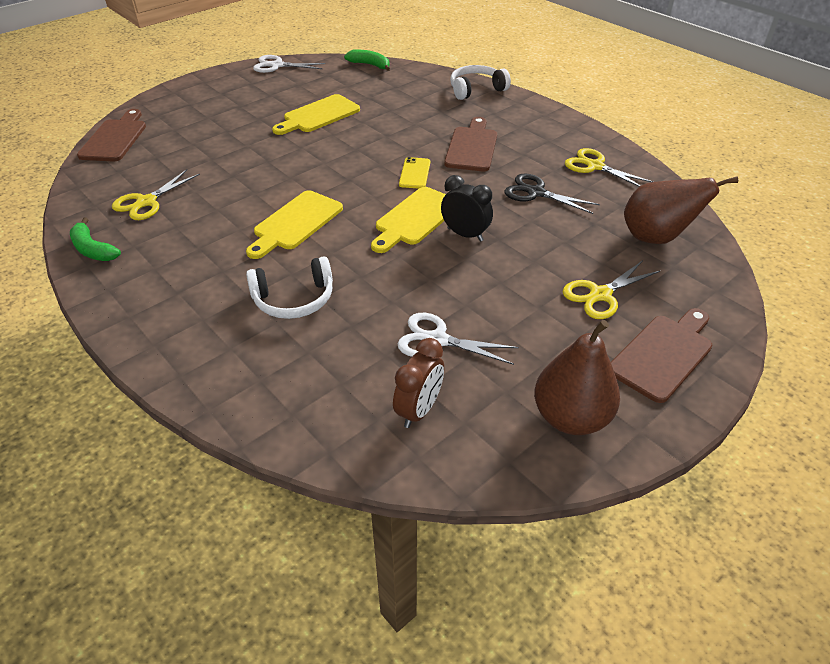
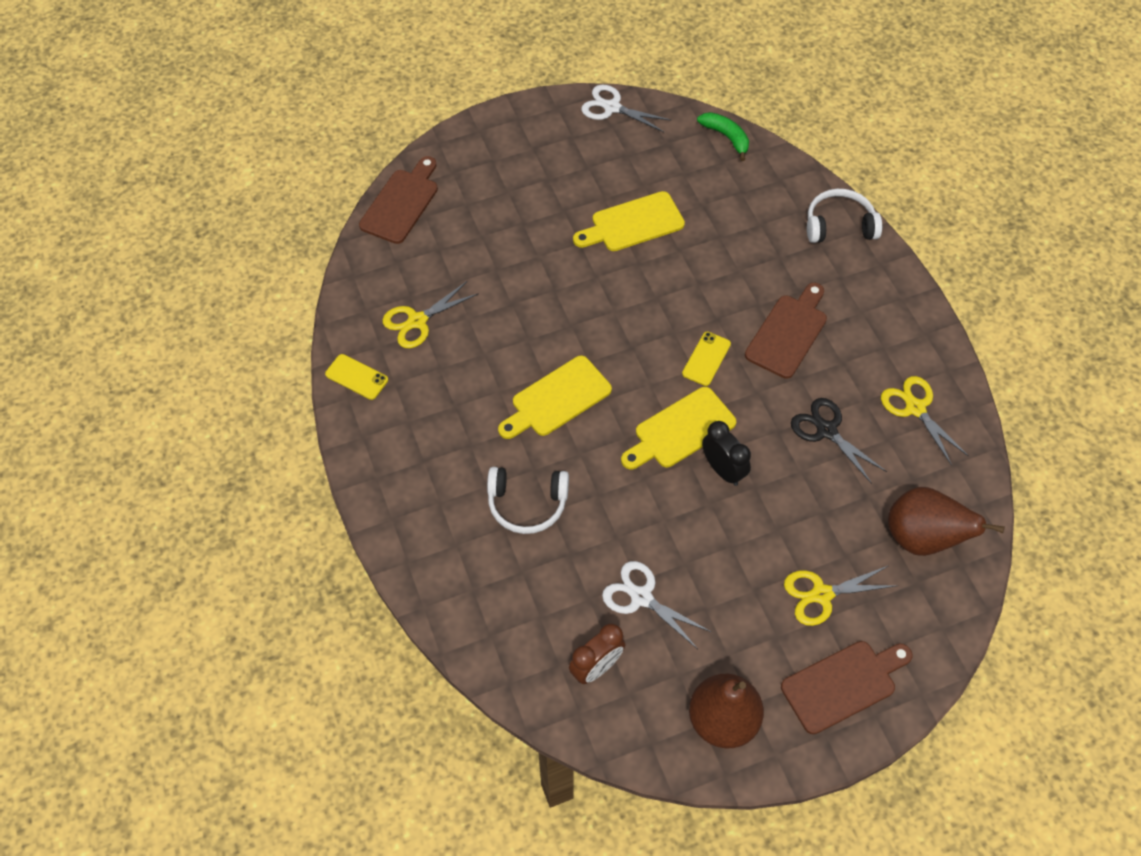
camera: 20 degrees right, 15 degrees up
green banana [70,217,121,261] -> yellow phone [325,354,388,400]

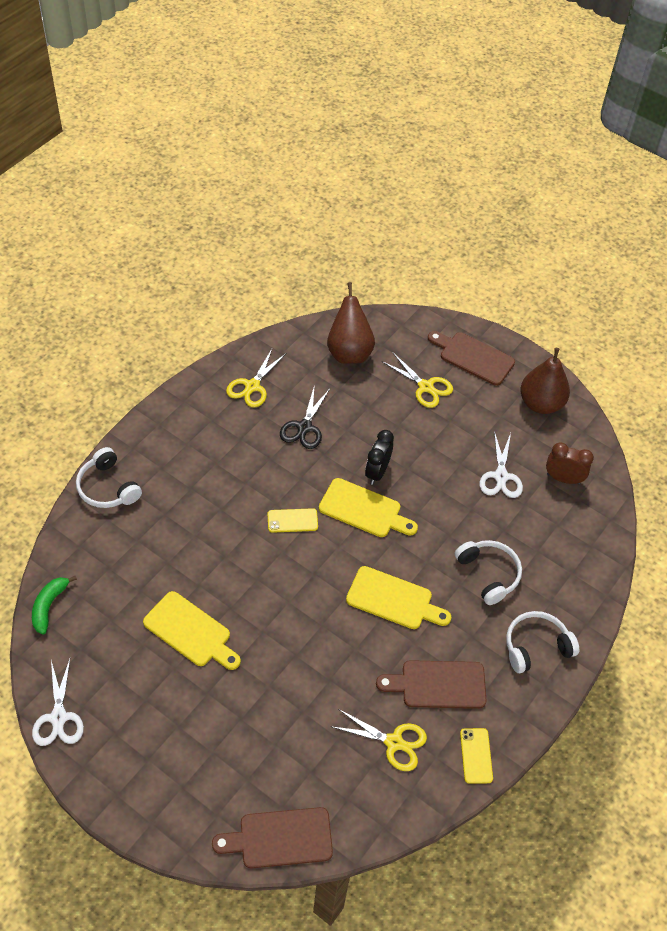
camera: 125 degrees left, 5 degrees down
brown cutting board [745,283,827,379] -> brown cutting board moved to [376,660,487,709]
none -> white headphones [506,611,579,673]

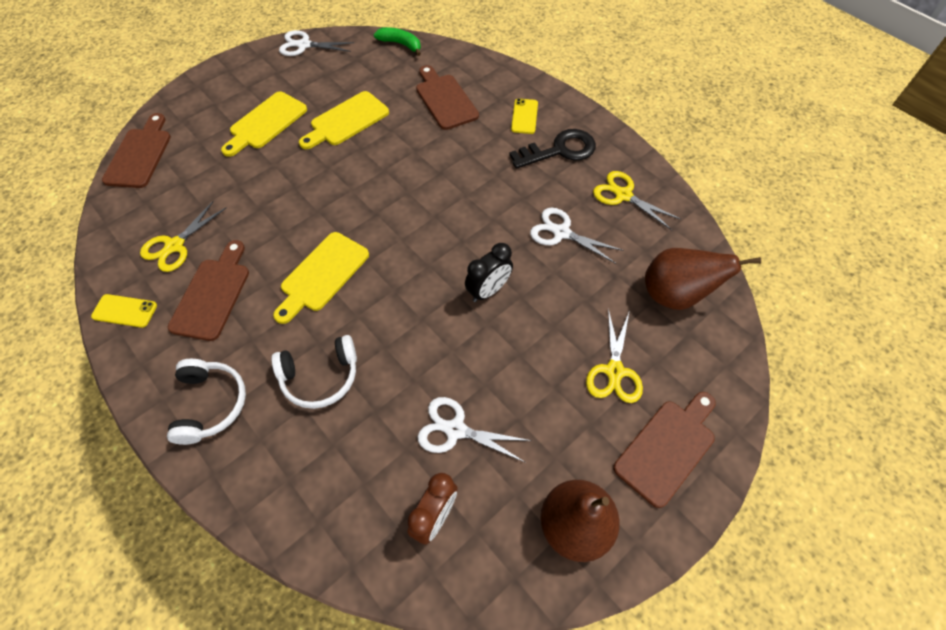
camera: 105 degrees right, 5 degrees up
white headphones [76,447,142,508] -> none
yellow phone [268,508,318,533] -> yellow phone moved to [511,98,538,134]
black scissors [280,385,330,449] -> white scissors [530,208,623,264]
yellow cutting board [319,478,418,537] -> yellow cutting board moved to [221,92,307,157]
black clock [365,430,394,485] -> black clock turned 105 degrees clockwise [465,243,513,302]
yellow scissors [382,352,453,408] -> yellow scissors turned 45 degrees counterclockwise [586,309,643,403]
none -> brown cutting board [416,65,479,130]
none -> black key [509,129,596,169]

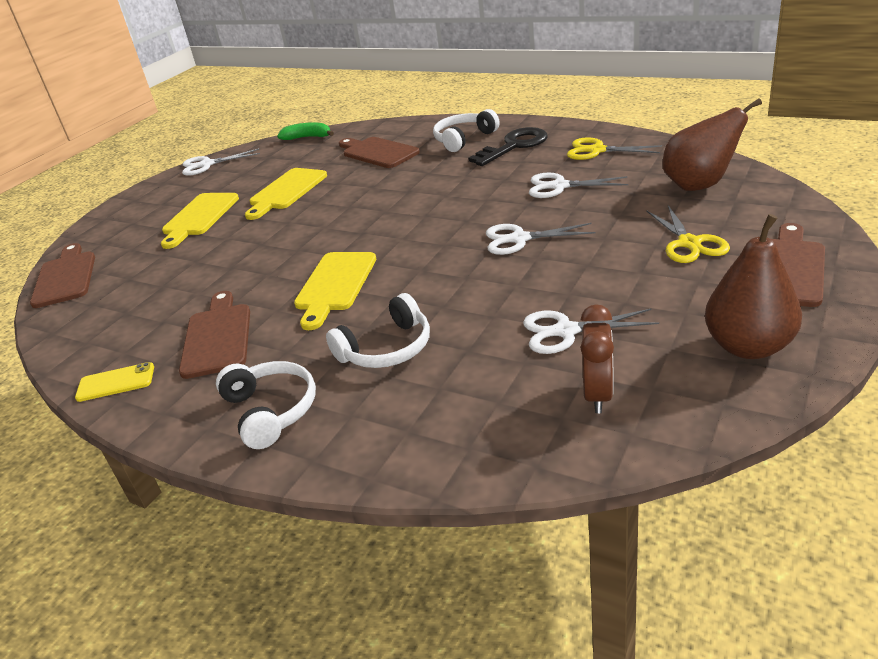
camera: 15 degrees left, 25 degrees down
yellow scissors [140,200,227,272] -> none
black clock [465,243,513,302] -> white scissors [486,223,596,255]
yellow phone [511,98,538,134] -> white headphones [433,109,500,152]

